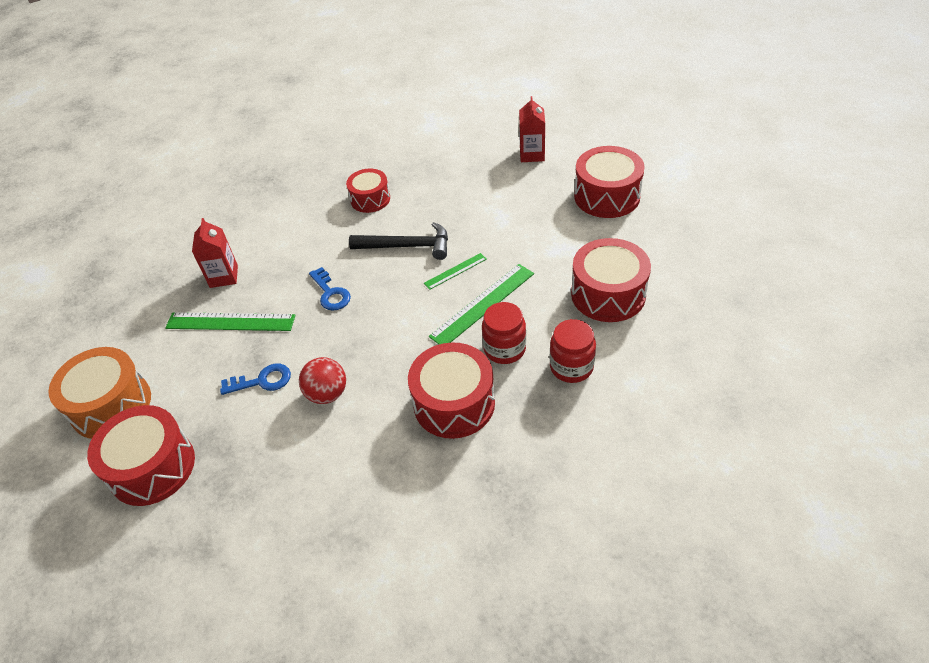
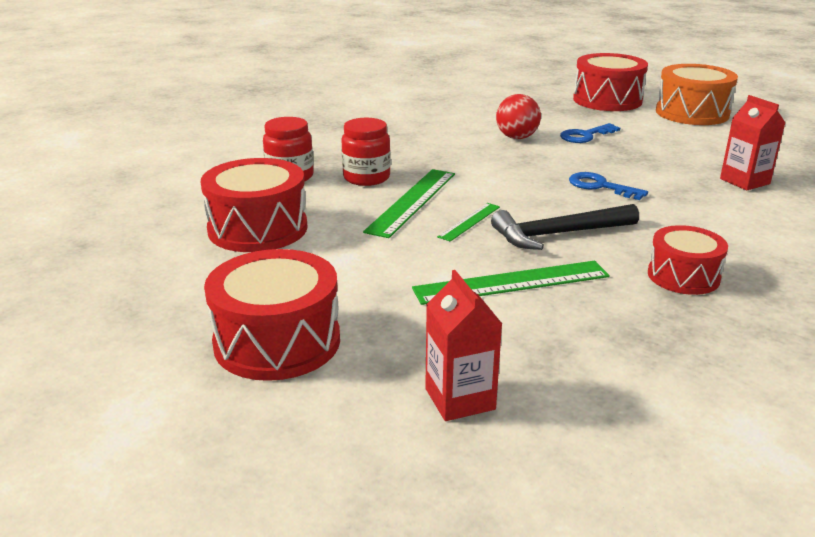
camera: 155 degrees right, 20 degrees down
green ruler [165,312,296,331] -> green ruler moved to [412,260,610,305]
red drum [408,342,495,439] -> none

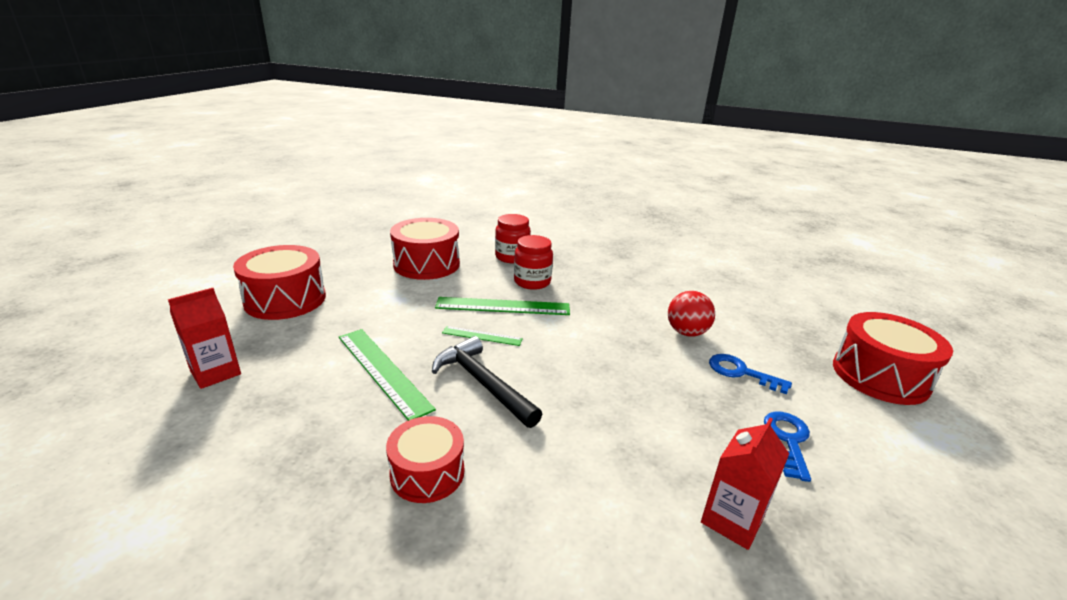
camera: 65 degrees right, 0 degrees up
blue key [569,172,648,200] -> blue key moved to [764,411,811,482]
orange drum [656,64,738,125] -> none

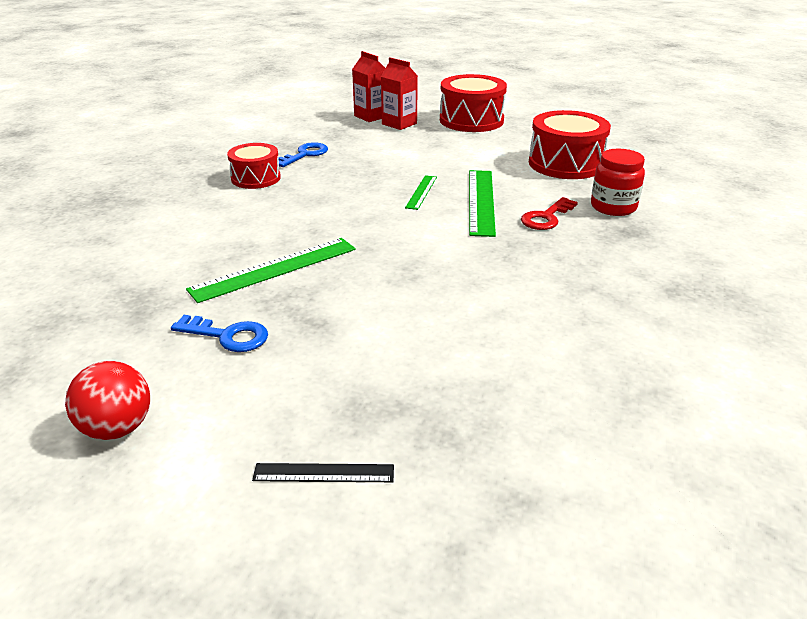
camera: 95 degrees right, 5 degrees up
green ruler [339,329,436,421] -> green ruler moved to [186,238,356,303]
black hammer [432,336,542,428] -> none
red jar [514,235,553,290] -> red key [521,197,578,230]
red ball [668,291,715,337] -> red ball moved to [65,361,150,440]
red carton [701,418,789,550] -> red carton moved to [381,57,418,130]
blue key [709,354,792,394] -> blue key moved to [279,142,328,167]
red drum [833,312,953,405] -> black ruler [252,463,394,482]

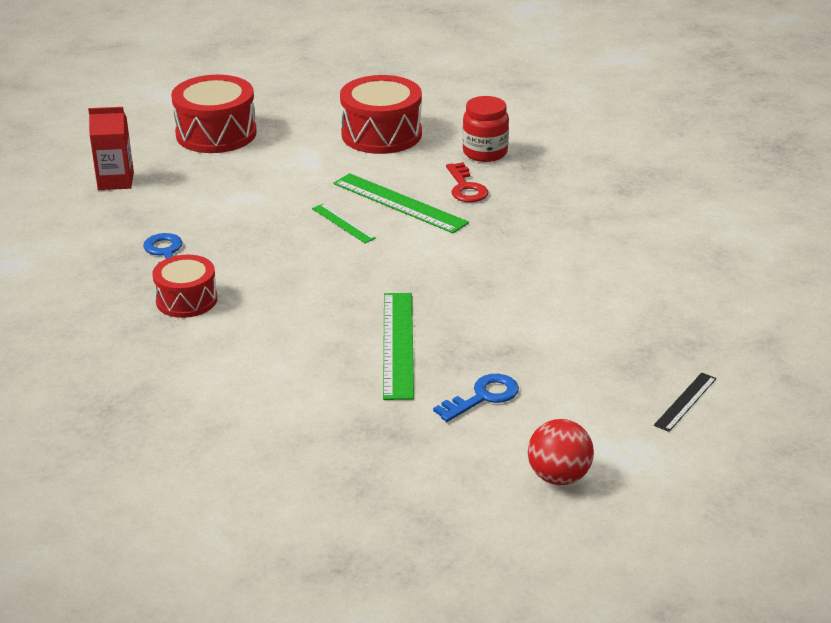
camera: 55 degrees left, 0 degrees up
red carton [381,57,418,130] -> none

